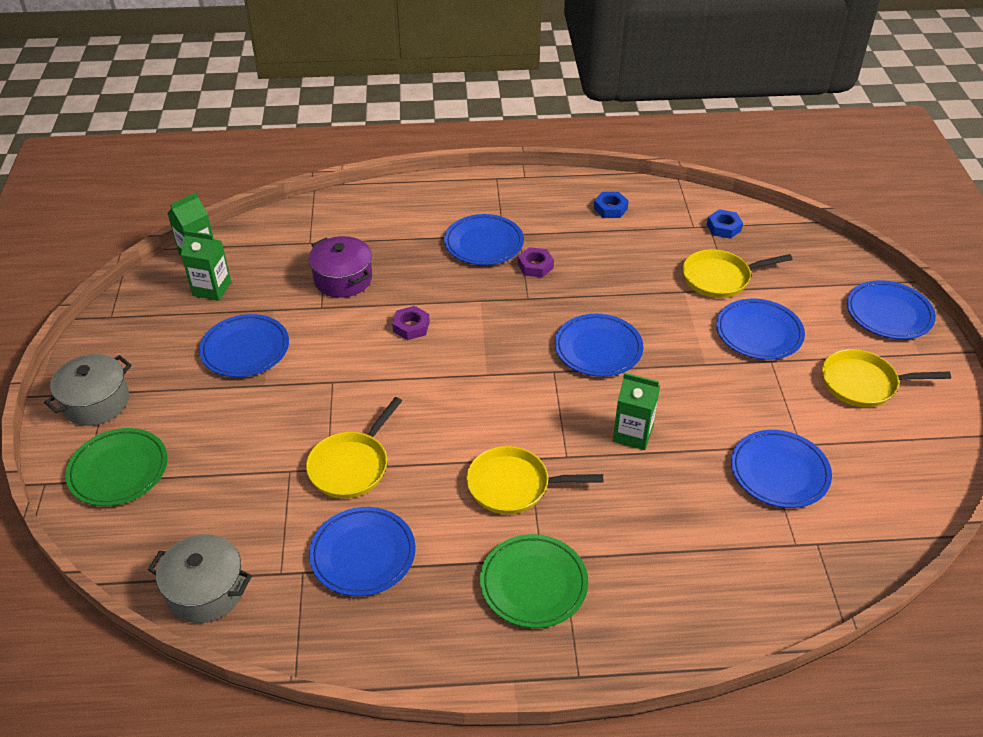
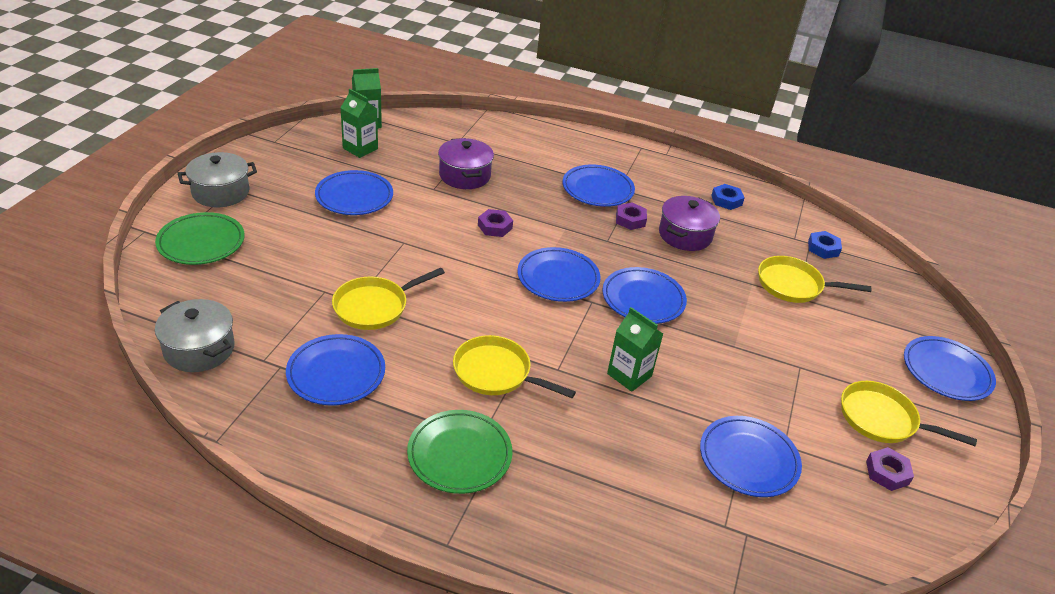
camera: 20 degrees right, 5 degrees down
blue plate [716,299,805,360] -> blue plate moved to [517,247,601,302]
none -> purple pot [659,196,720,251]
none -> purple nut [866,447,914,491]

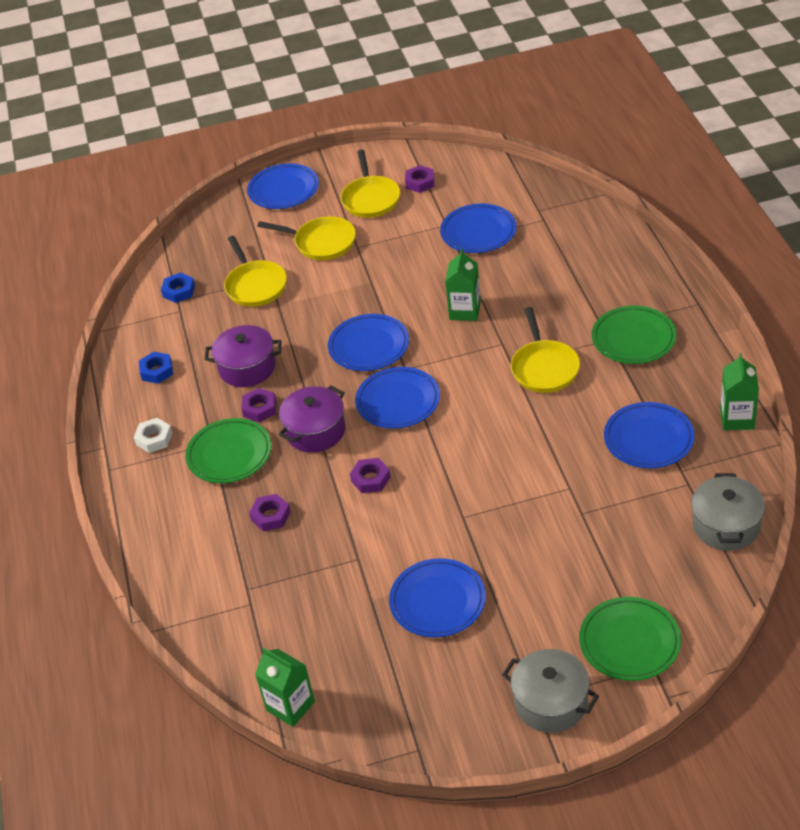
camera: 115 degrees left, 5 degrees up
yellow pan [332,268,445,330] -> yellow pan moved to [257,216,356,260]
green carton [340,89,378,158] -> green carton moved to [720,353,759,430]
purple pot [438,138,494,189] -> purple pot moved to [279,385,345,453]
blue plate [562,165,635,207] -> green plate [185,418,271,483]
none -> white nut [134,418,172,453]
none -> purple nut [249,494,291,531]

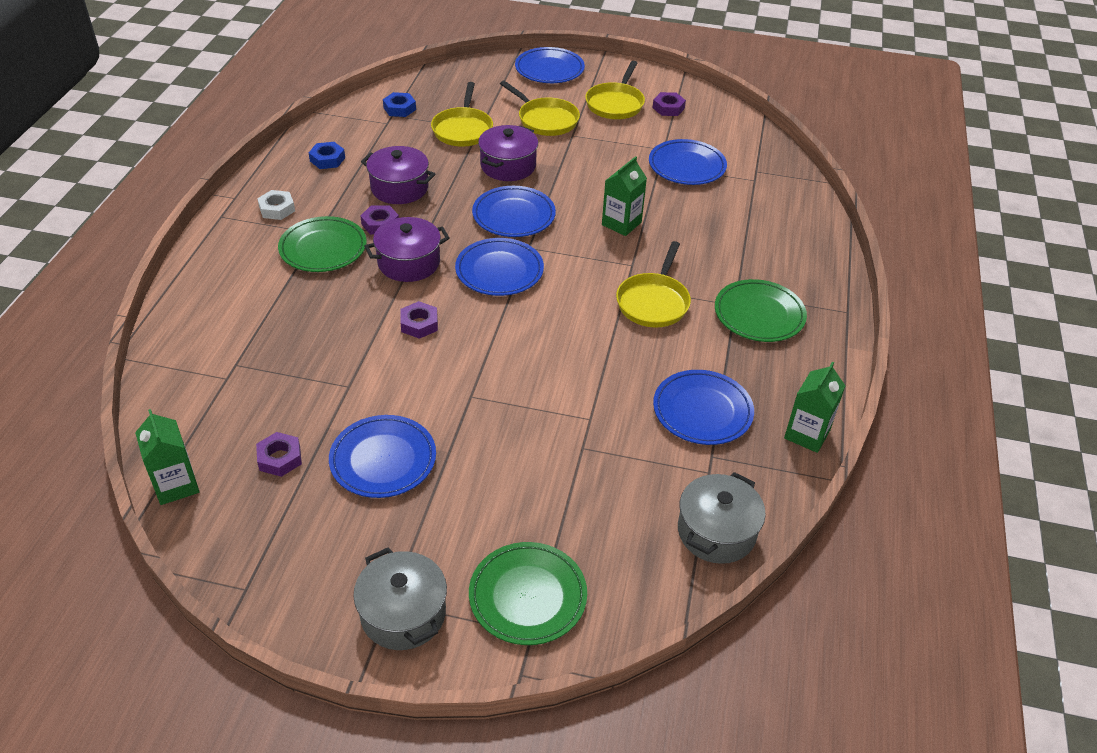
camera: 20 degrees right, 0 degrees up
purple nut [249,494,291,531] -> purple nut moved to [256,432,302,477]
none -> purple pot [478,125,538,181]

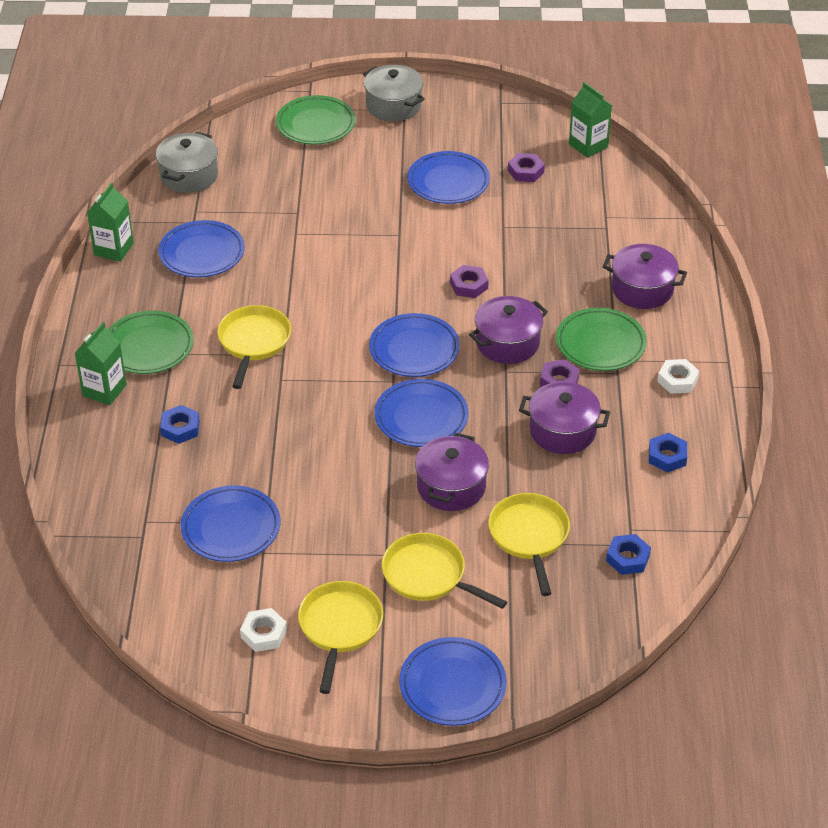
camera: 170 degrees right, 0 degrees up
green carton [602,156,647,236] -> green carton moved to [74,322,127,405]
purple nut [653,92,686,116] -> white nut [240,608,287,652]
none -> blue nut [160,405,200,444]
none -> purple pot [603,244,687,309]

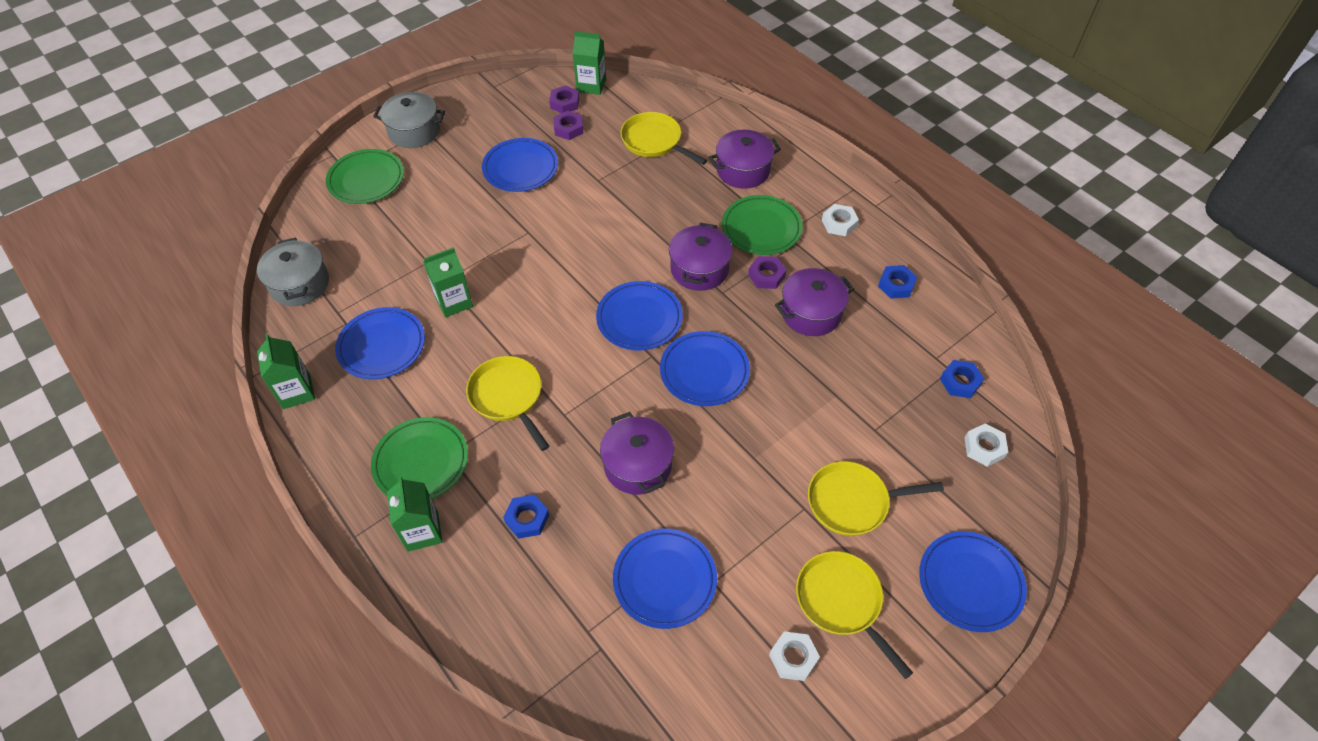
camera: 40 degrees left, 10 degrees up
purple pot [415,433,489,511] -> purple pot moved to [600,412,674,495]
purple nut [450,265,489,298] -> purple nut moved to [549,85,579,113]
yellow pan [488,493,570,596] -> yellow pan moved to [621,112,707,165]
none -> green carton [423,247,473,318]
none -> white nut [965,424,1008,467]

